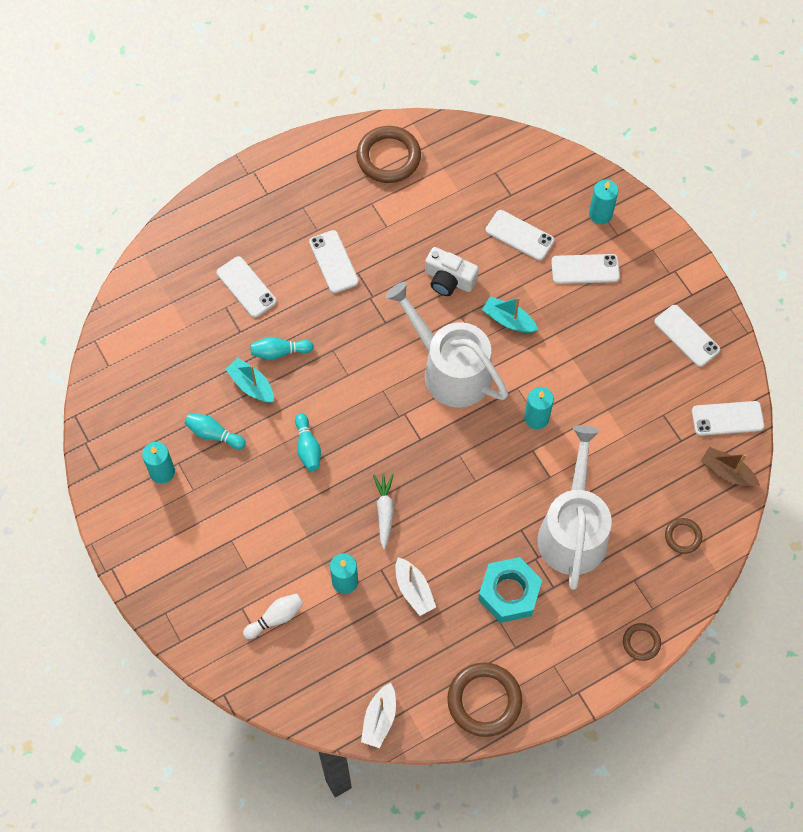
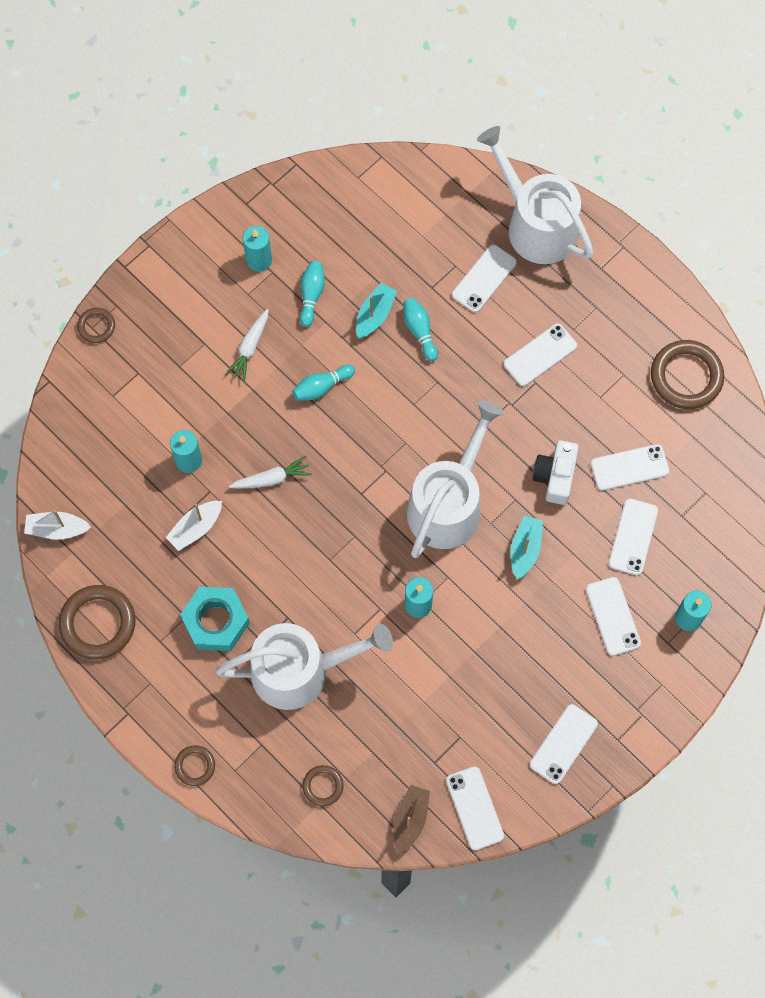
camera: 75 degrees right, 5 degrees up
white bowling pin [243,594,303,639] -> none
none -> brown ring [77,308,115,343]
none -> white carrot [225,309,269,382]
none -> white watering can [477,126,594,264]
none -> white phone [591,444,669,491]

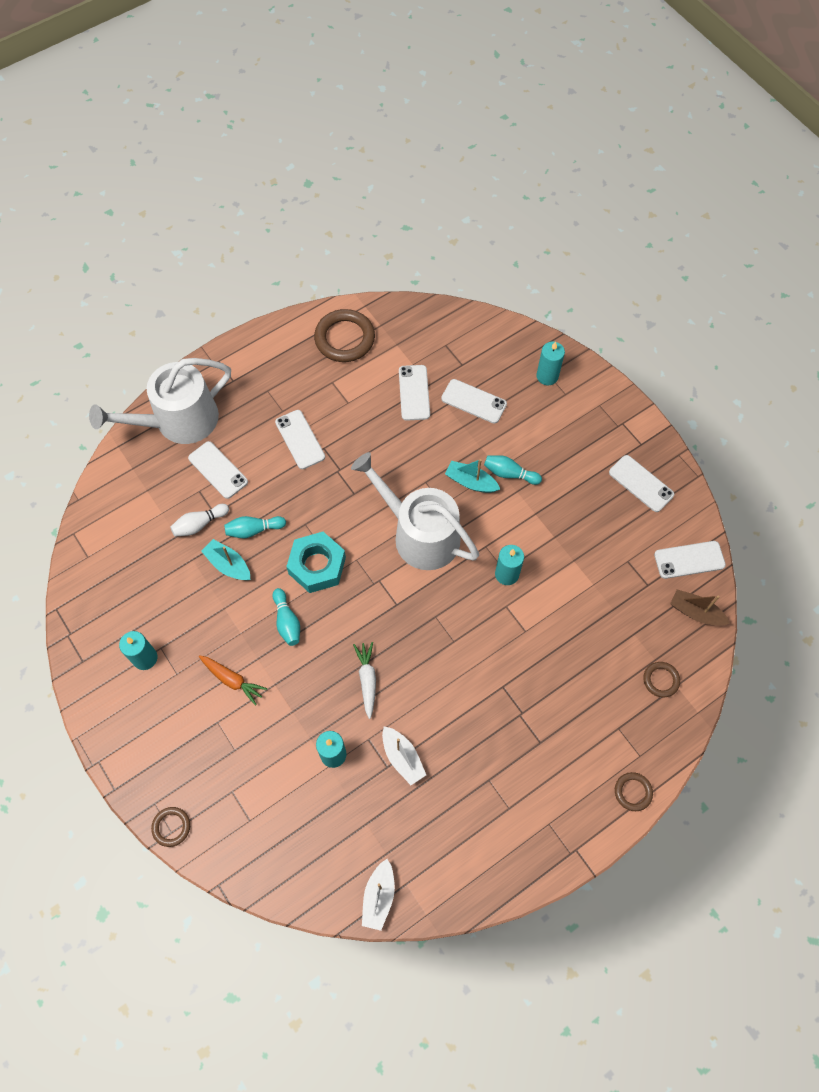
camera: 80 degrees left, 5 degrees down
brown ring [59,585,136,659] -> none
turquoise nut [180,587,250,651] -> turquoise nut moved to [286,532,346,593]
white watering can [215,623,393,710] -> none
white carrot [225,309,269,382] -> orange carrot [199,655,267,706]
turquoise bowling pin [300,261,325,327] -> turquoise bowling pin moved to [484,455,542,485]
white camera [533,440,579,505] -> none
white phone [586,577,641,656] -> none
none -> white bowling pin [170,504,229,536]

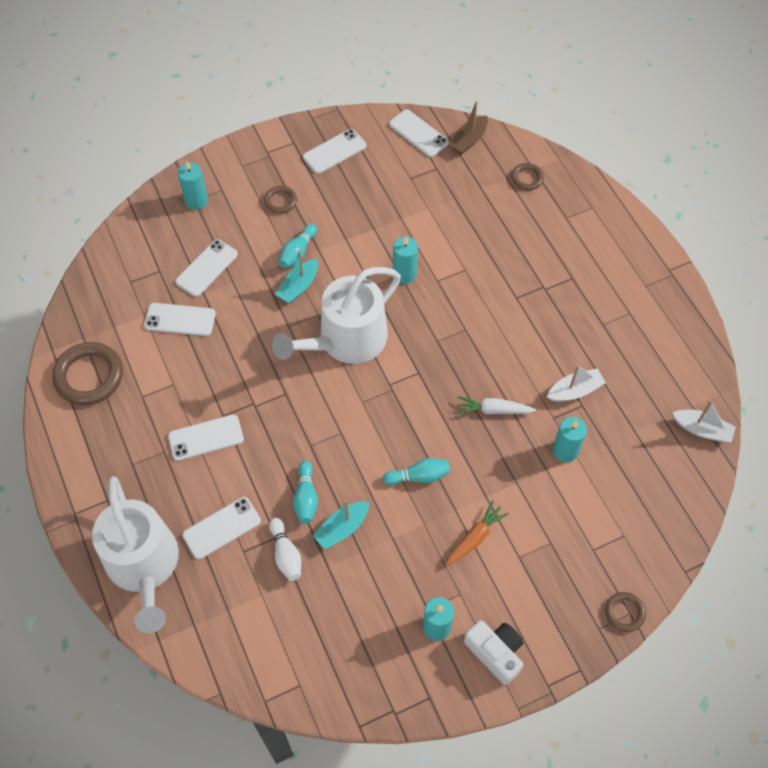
camera: 80 degrees left, 5 degrees down
turquoise nut [286,532,346,593] -> none
brown ring [615,772,653,811] -> brown ring moved to [264,186,297,214]
white phone [654,541,726,579] -> white phone turned 45 degrees counterclockwise [389,109,449,157]
none -> white camera [464,620,523,685]

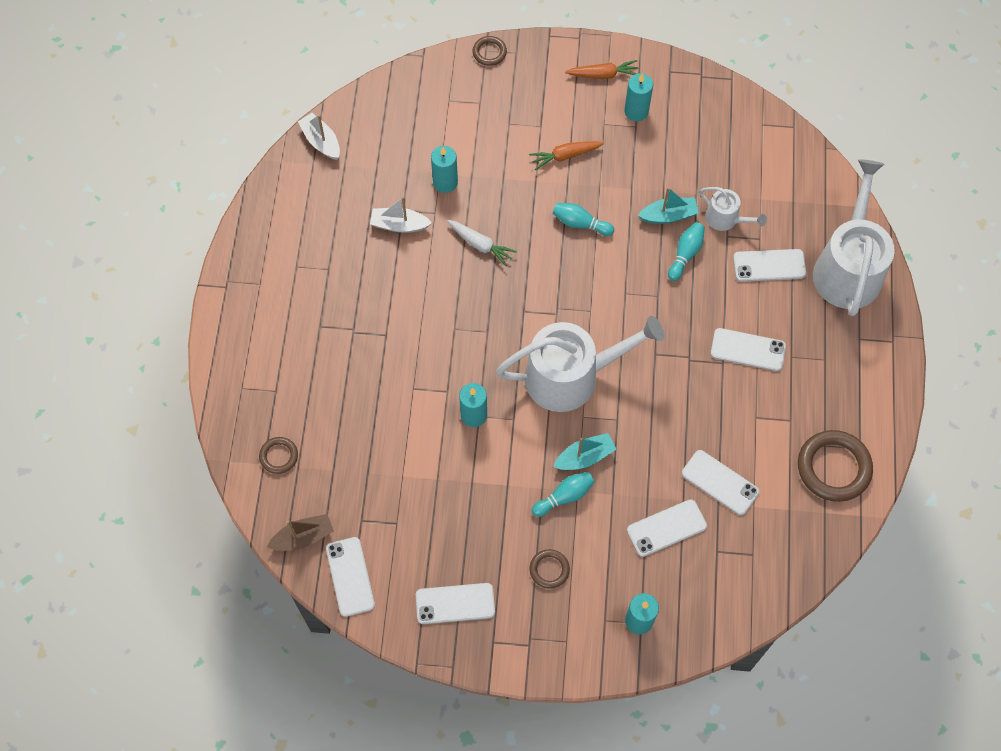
camera: 150 degrees left, 5 degrees up
white bowling pin [269,518,301,581] -> white watering can [699,187,767,231]
white camera [464,620,523,685] -> orange carrot [565,60,638,79]

